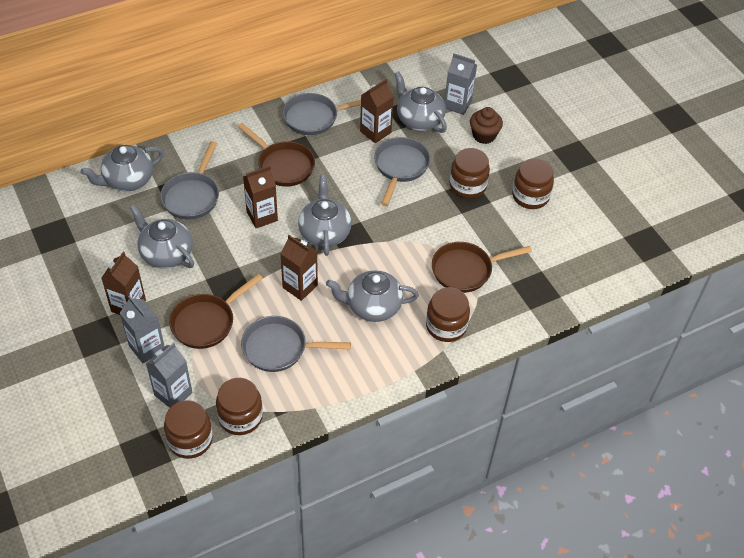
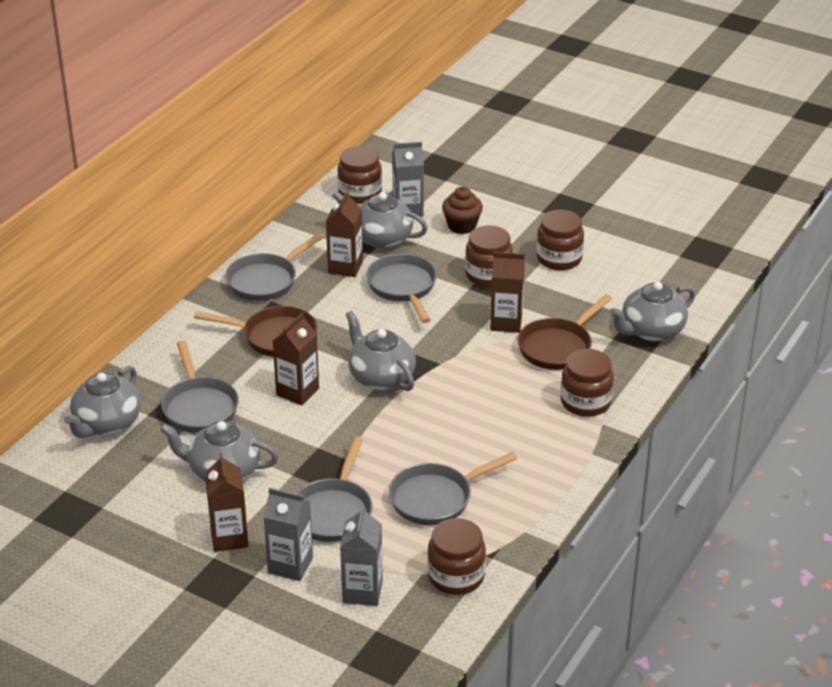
camera: 30 degrees left, 15 degrees down
brown jar [164,400,213,459] -> brown jar moved to [337,146,382,204]
brown pan [169,274,263,349] -> grey pan [296,437,373,542]
brown carton [280,235,318,301] -> brown carton moved to [490,252,525,333]
grey teapot [326,270,419,322] -> grey teapot moved to [609,282,695,342]

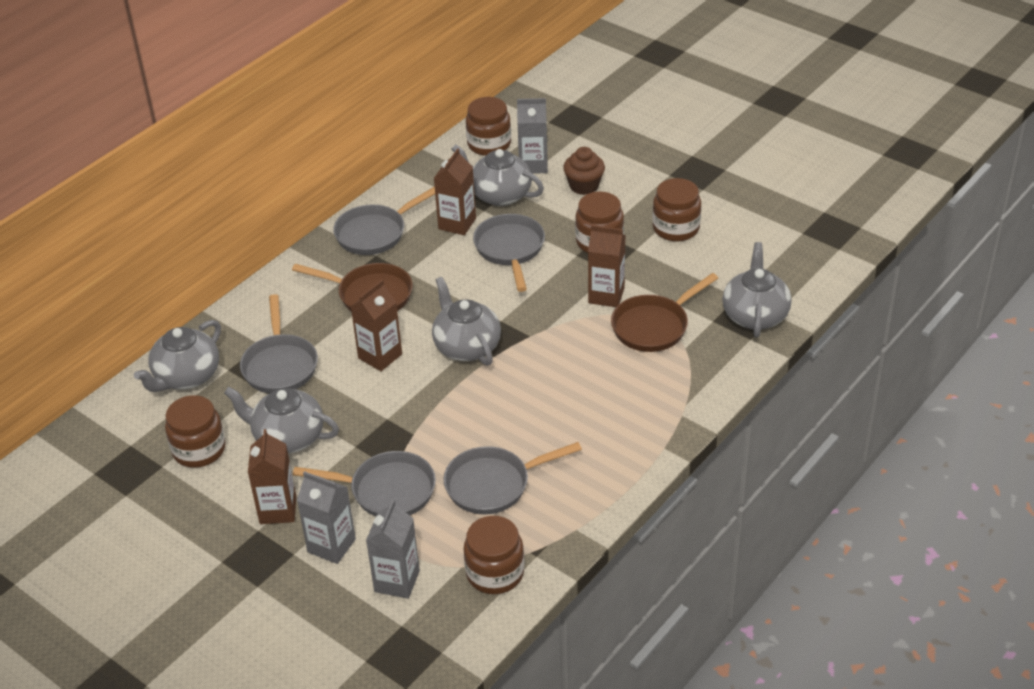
camera: 10 degrees right, 5 degrees up
grey pan [296,437,373,542] -> grey pan turned 105 degrees counterclockwise [293,451,436,516]
brown jar [561,349,614,417] -> brown jar moved to [165,395,226,468]
grey teapot [609,282,695,342] -> grey teapot turned 120 degrees clockwise [722,242,792,338]

